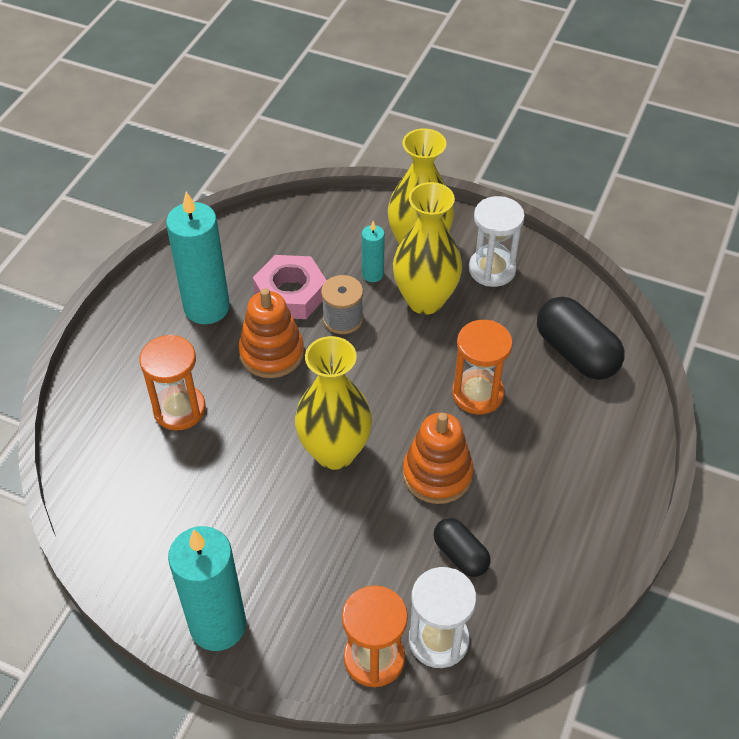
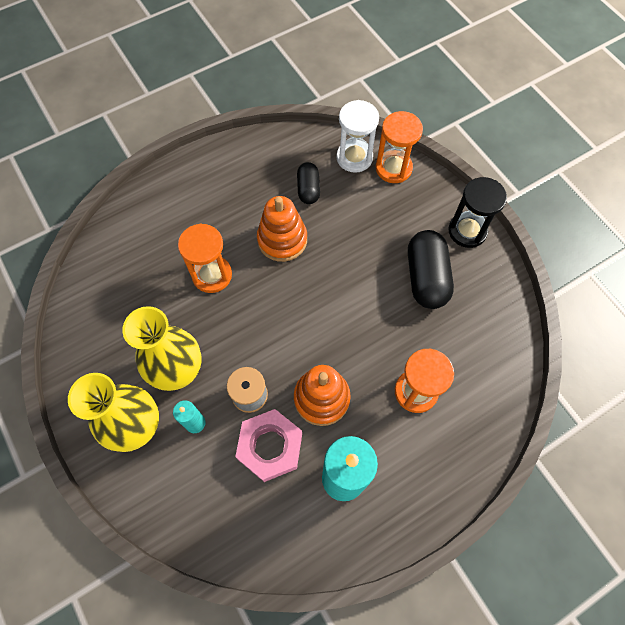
camera: 145 degrees left, 15 degrees up
turquoise candle [168,526,246,651] -> black hourglass [448,177,507,248]
yellow vase [295,336,372,470] -> none
white hourglass [469,196,525,287] -> none
black capsule [537,297,625,380] -> black capsule moved to [408,230,454,309]

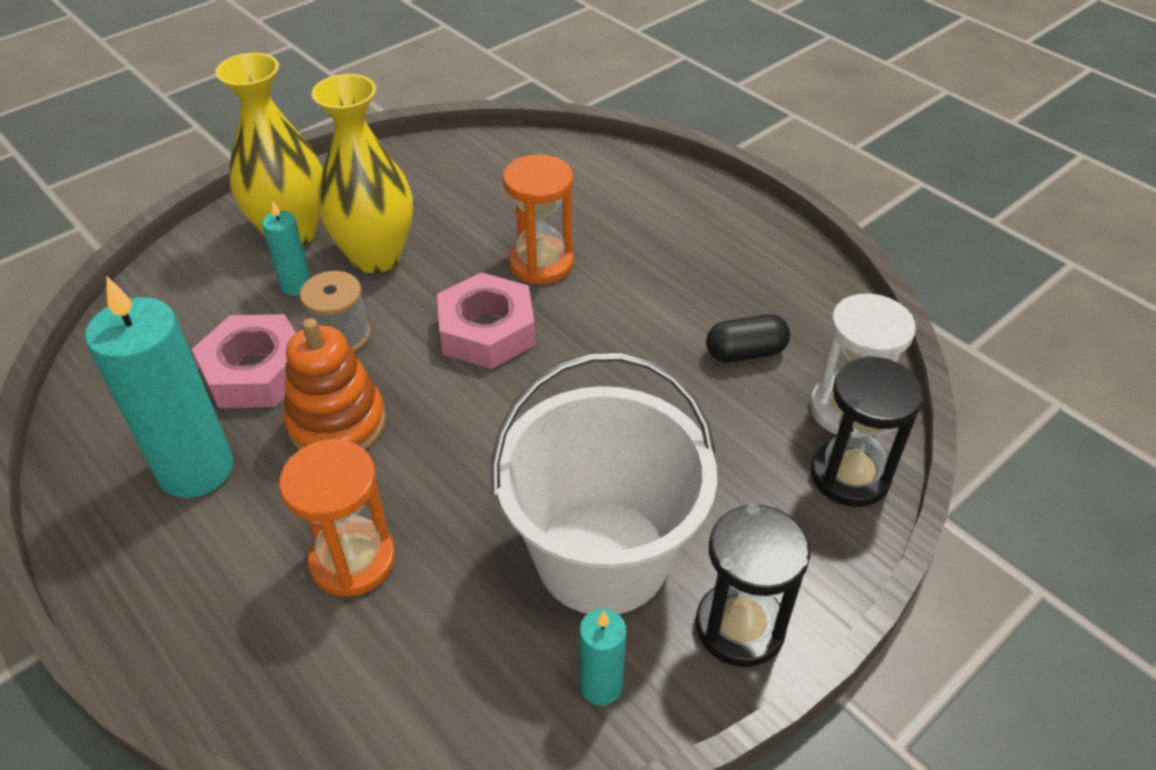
camera: 80 degrees right, 20 degrees down
orange stacking toy [257,196,307,262] -> none
orange hourglass [376,111,423,183] -> black hourglass [810,356,924,507]
black capsule [408,230,454,309] -> white bucket [491,352,717,614]
none -> pink nut [437,272,535,369]
none -> turquoise candle [579,609,626,705]

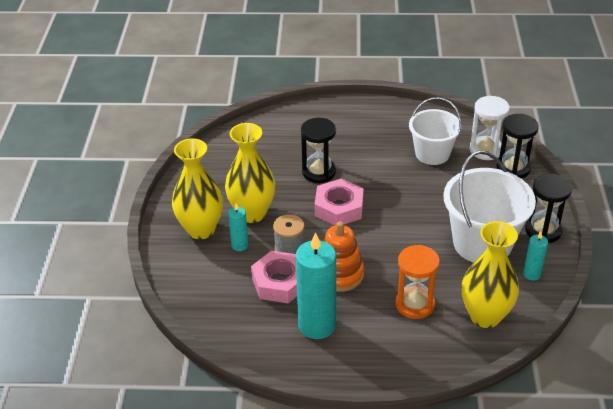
camera: 45 degrees left, 5 degrees down
orange hourglass [503,154,574,284] -> black hourglass [301,118,336,183]
black capsule [706,314,790,362] -> white bucket [409,97,462,165]
none -> yellow vase [462,221,519,328]

